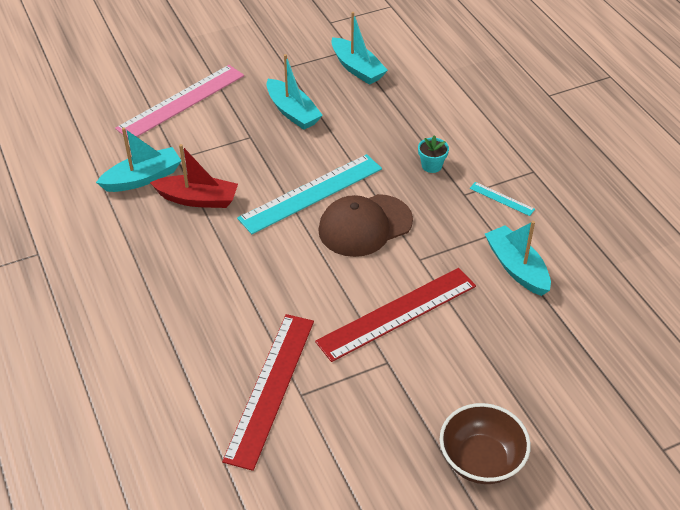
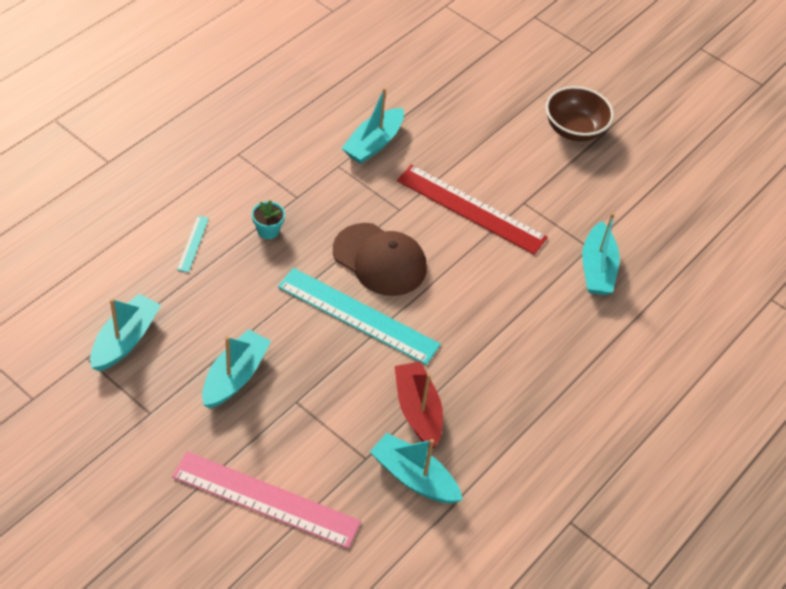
camera: 120 degrees left, 5 degrees up
red ruler [222,314,314,471] -> turquoise boat [582,212,620,295]
turquoise ruler [470,182,535,216] -> turquoise ruler moved to [177,216,209,272]

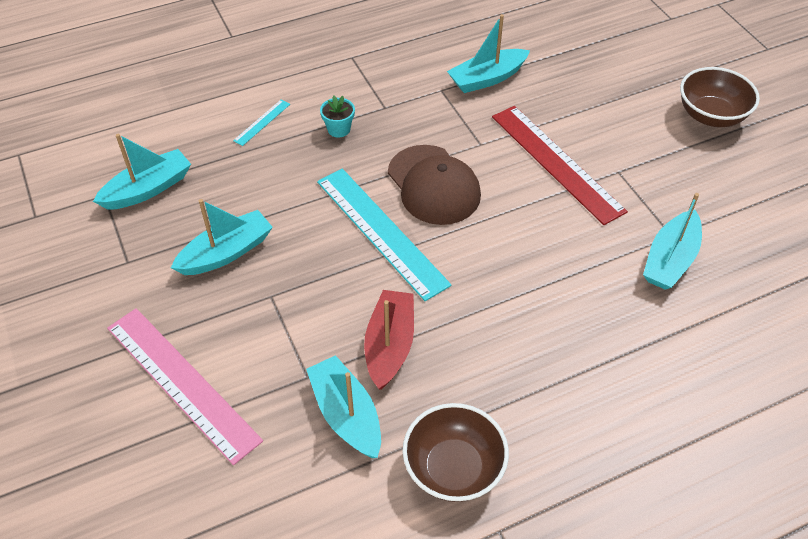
camera: 30 degrees right, 0 degrees up
none -> brown bowl [402,403,509,502]

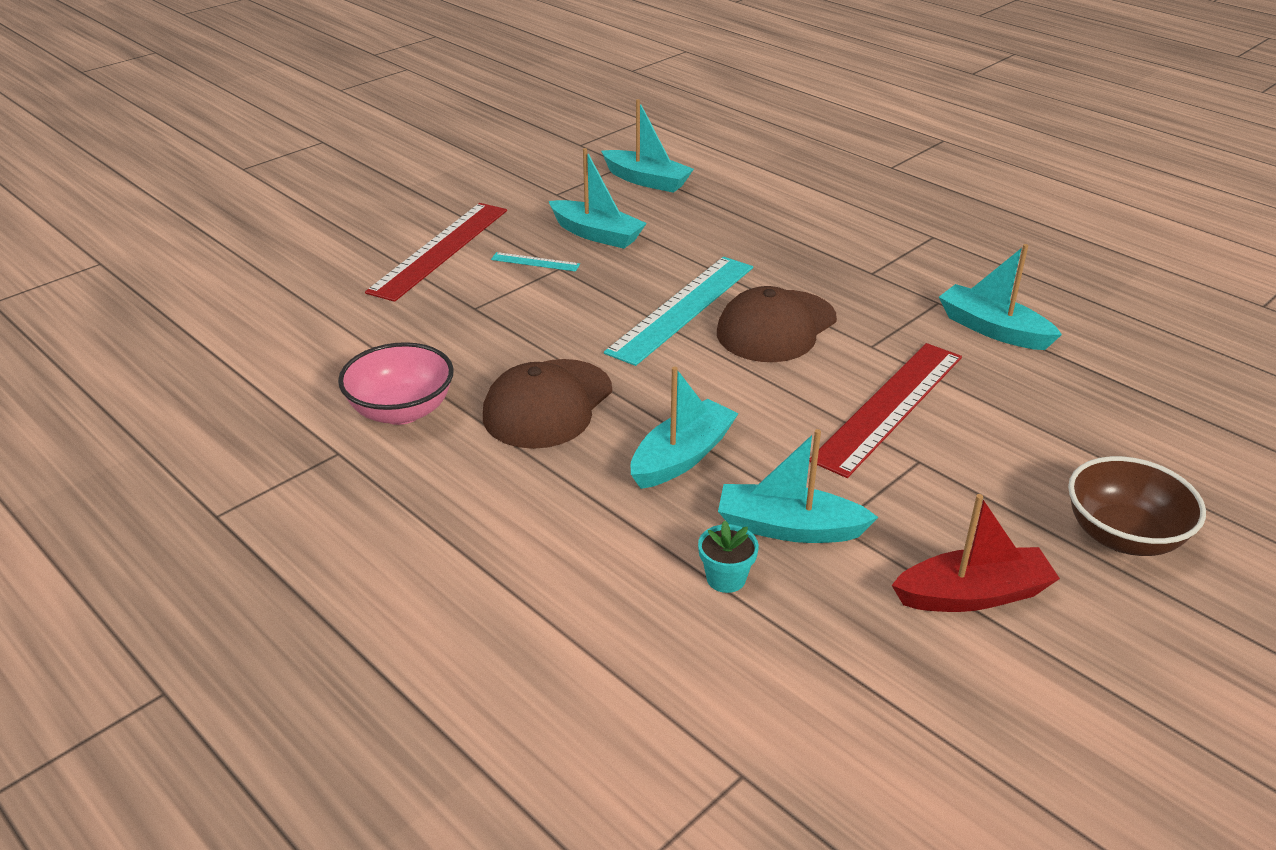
camera: 70 degrees right, 15 degrees down
pink ruler [107,308,263,465] -> red ruler [365,203,507,302]
turquoise ruler [233,100,290,146] -> turquoise ruler moved to [491,252,580,272]
turquoise boat [306,355,381,458] -> turquoise boat moved to [630,367,739,489]
turquoise flower pot [320,96,355,138] -> turquoise flower pot moved to [698,520,759,593]
red boat [364,290,414,390] -> red boat moved to [892,494,1060,612]
brown bowl [402,403,509,502] -> pink bowl [338,342,454,425]
none -> brown cap [483,359,612,449]

